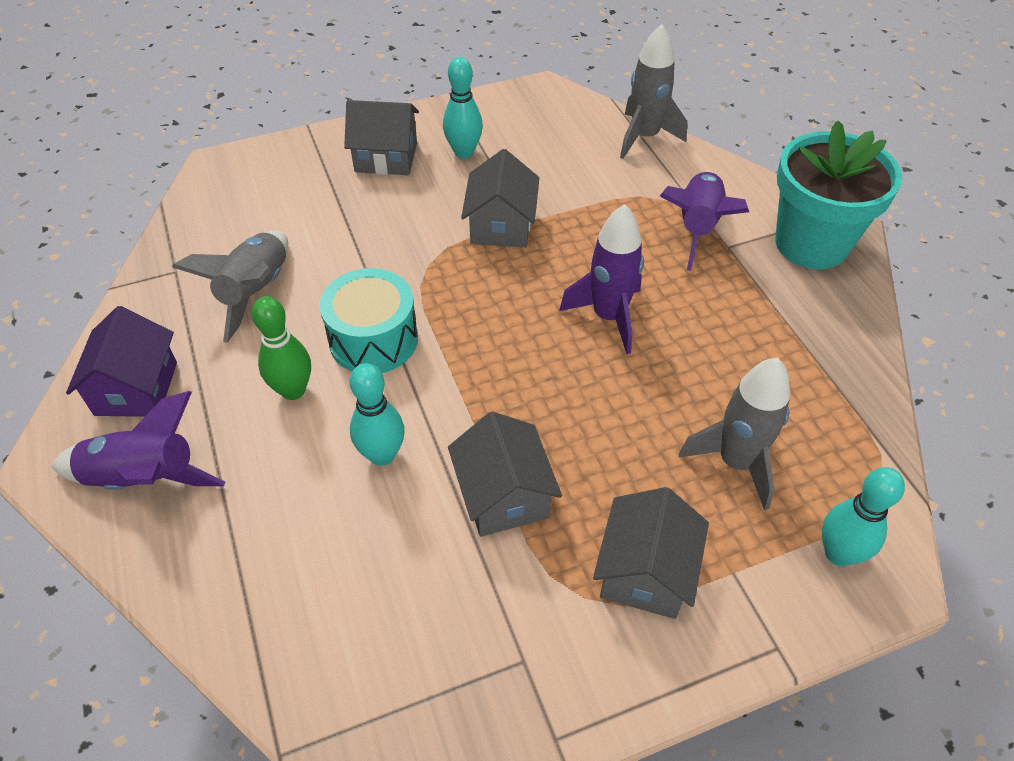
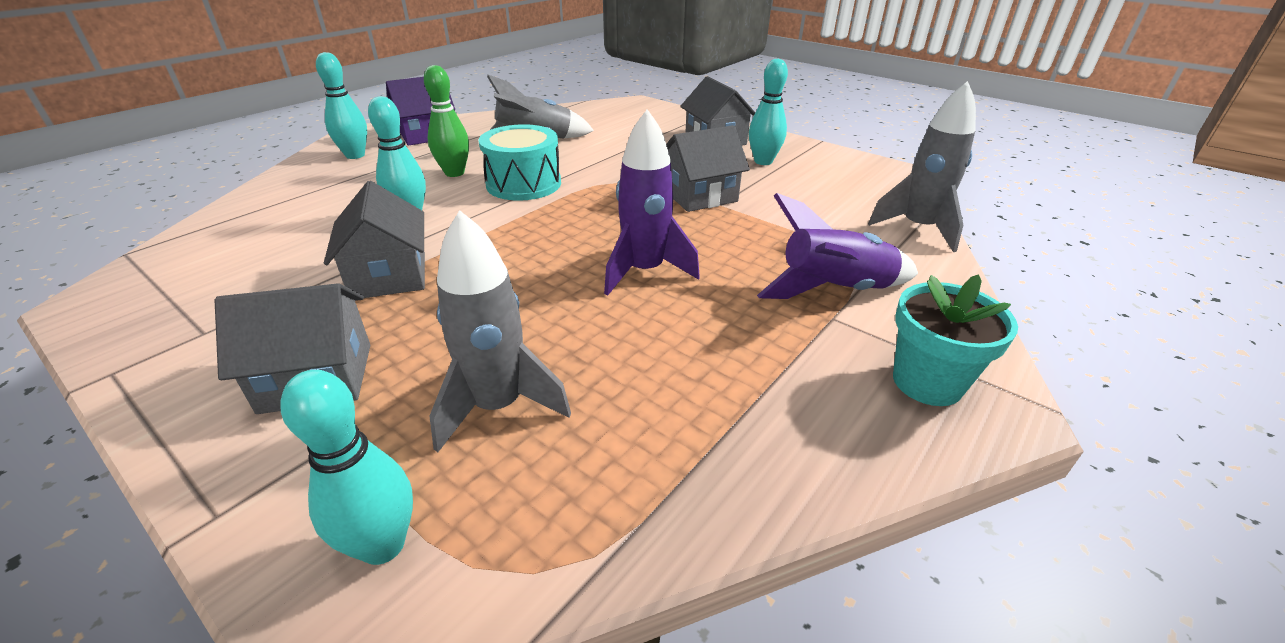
camera: 60 degrees right, 15 degrees down
purple rocket [51,391,225,490] -> turquoise bowling pin [316,52,367,159]
grey house [448,411,562,537] -> grey house turned 60 degrees counterclockwise [324,181,425,298]
turquoise flower pot [775,120,902,269] -> turquoise flower pot [893,274,1018,406], size x0.61

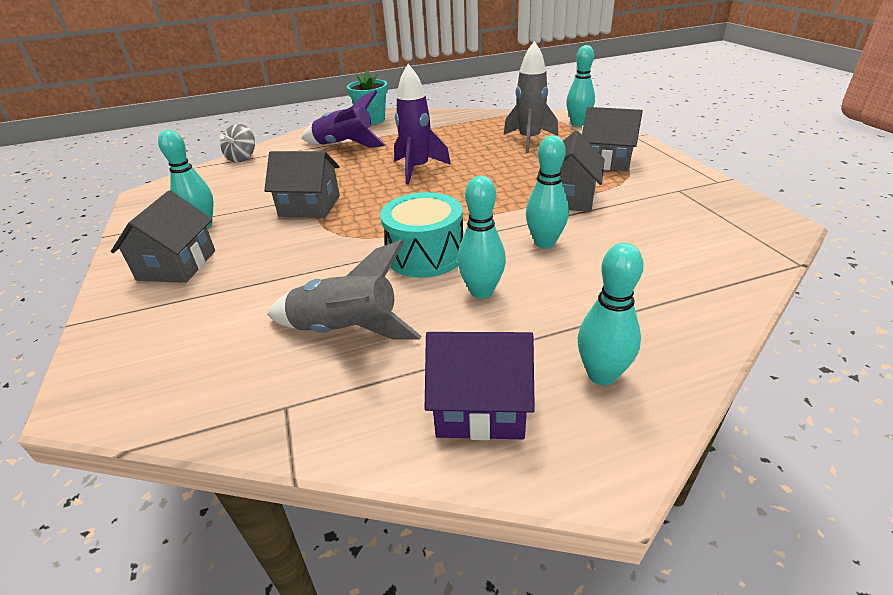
camera: 145 degrees left, 0 degrees up
green bowling pin [424,65,469,177] -> turquoise bowling pin [457,176,506,299]
grey rocket [868,81,976,252] -> grey spinning top [220,124,255,163]

